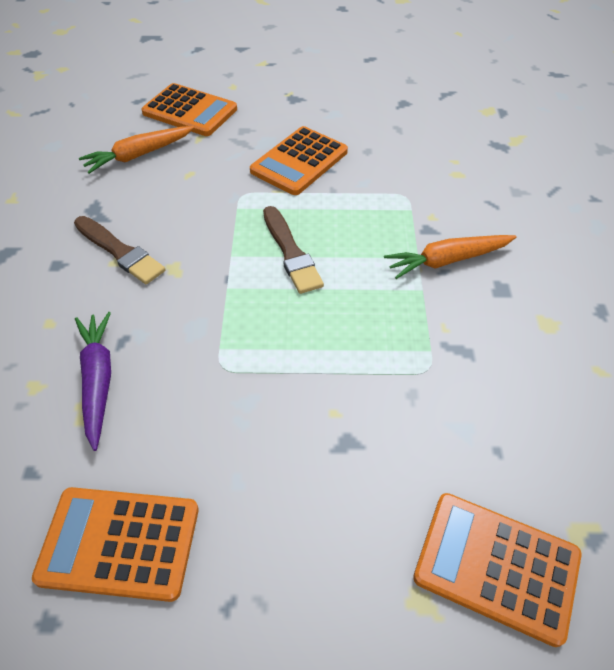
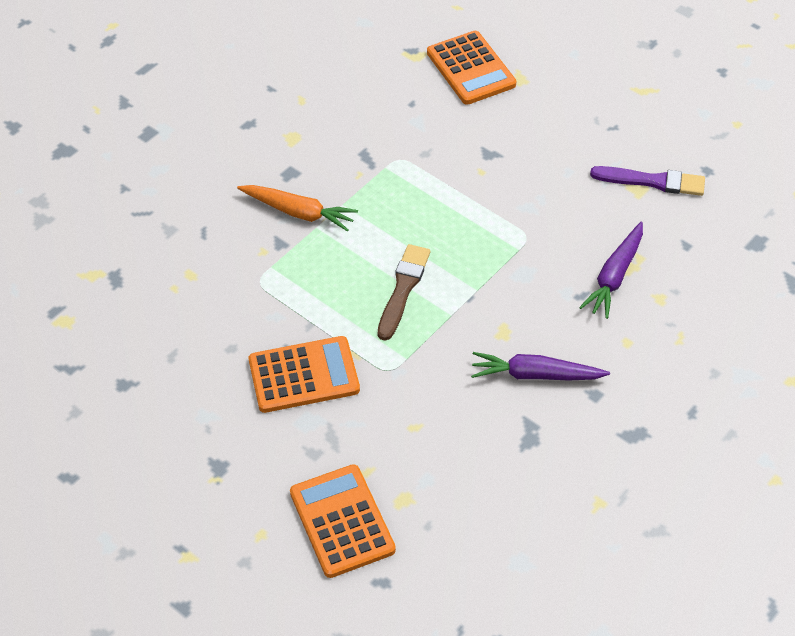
camera: 140 degrees left, 0 degrees up
orange calculator [32,487,199,602] -> purple brush [590,166,705,196]
brown brush [74,216,165,284] -> purple carrot [471,352,610,381]
orange carrot [79,126,194,174] -> none

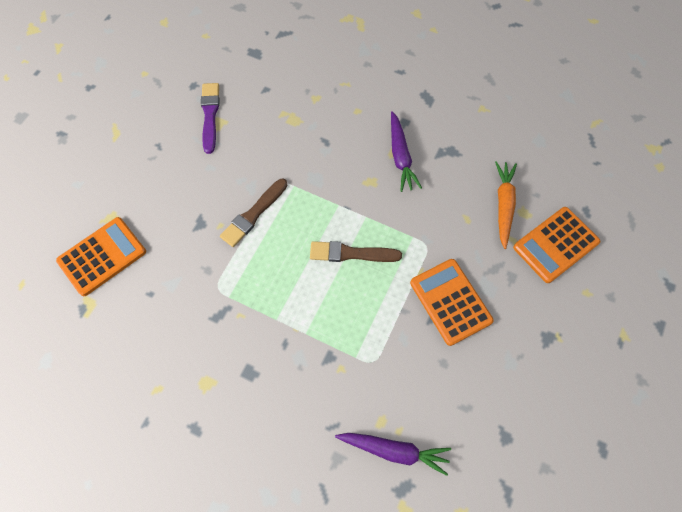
camera: 105 degrees left, 15 degrees up
orange carrot [237,185,358,231] -> orange carrot moved to [495,161,517,249]
purple carrot [579,222,643,319] -> purple carrot moved to [335,433,451,476]
none -> brown brush [220,179,287,247]

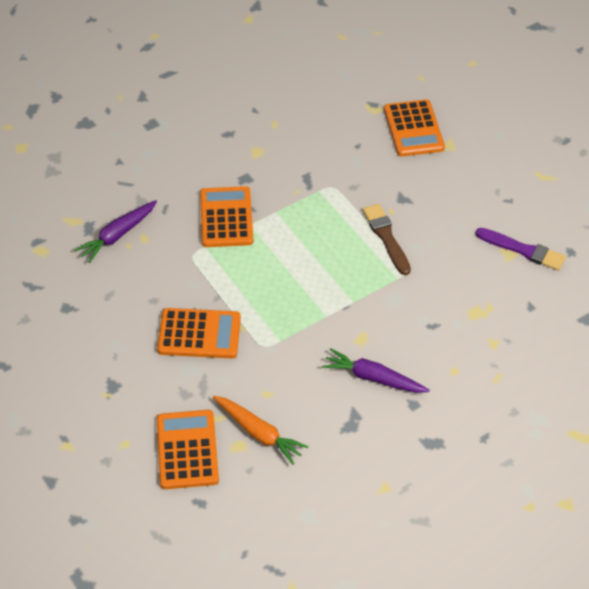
camera: 120 degrees right, 15 degrees down
brown brush [310,241,402,262] -> none
none -> orange calculator [200,186,253,247]

